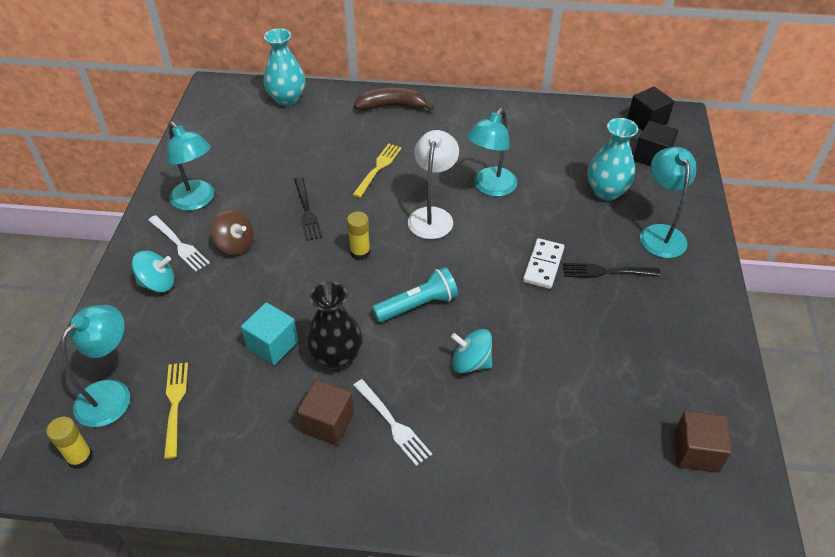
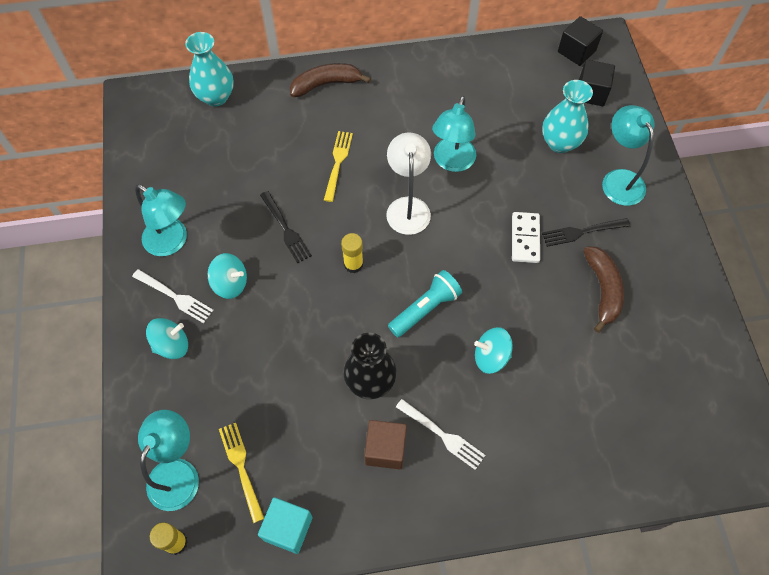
camera: 15 degrees left, 15 degrees up
brown spinning top [211,210,253,255] -> turquoise spinning top [208,253,247,299]
turquoise cube [241,302,298,365] -> turquoise cube moved to [258,497,313,554]
brown cube [674,411,732,473] -> none
none -> brown banana [583,247,624,333]

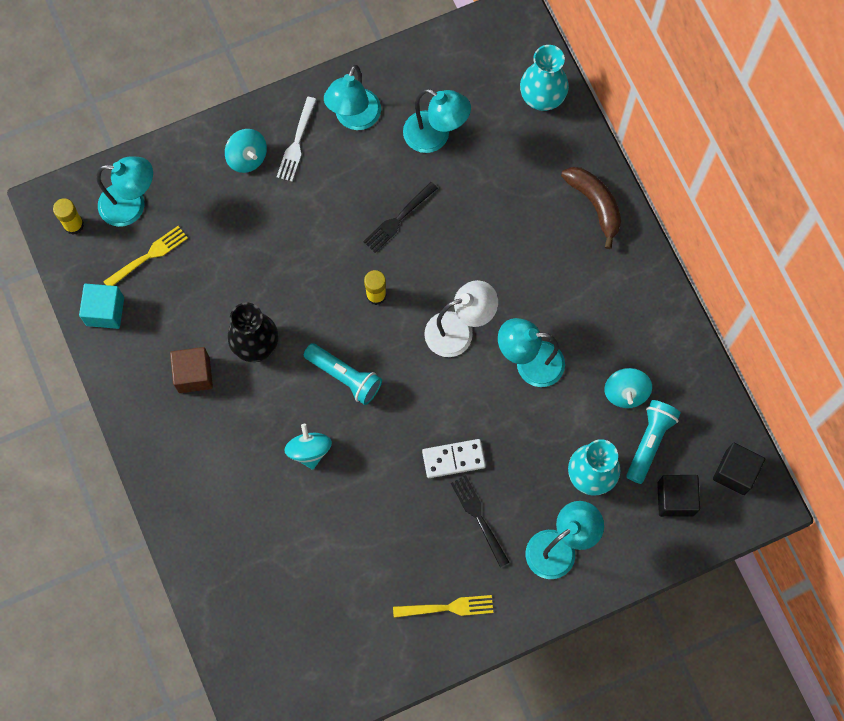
camera: 75 degrees right, 10 degrees up
turquoise spinning top [208,253,247,299] -> turquoise spinning top moved to [604,368,652,408]
yellow fork [324,131,353,202] -> yellow fork moved to [393,595,493,618]
white fork [396,399,485,470] -> none
brown banana [583,247,624,333] -> none
none -> turquoise lamp [403,89,471,153]
none -> turquoise flashlight [626,400,681,484]

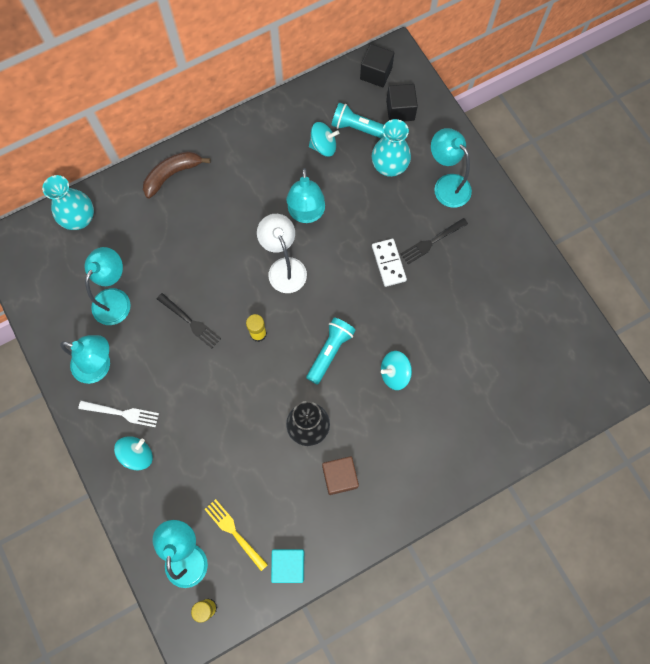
camera: 95 degrees left, 0 degrees up
yellow fork [393,595,493,618] -> none

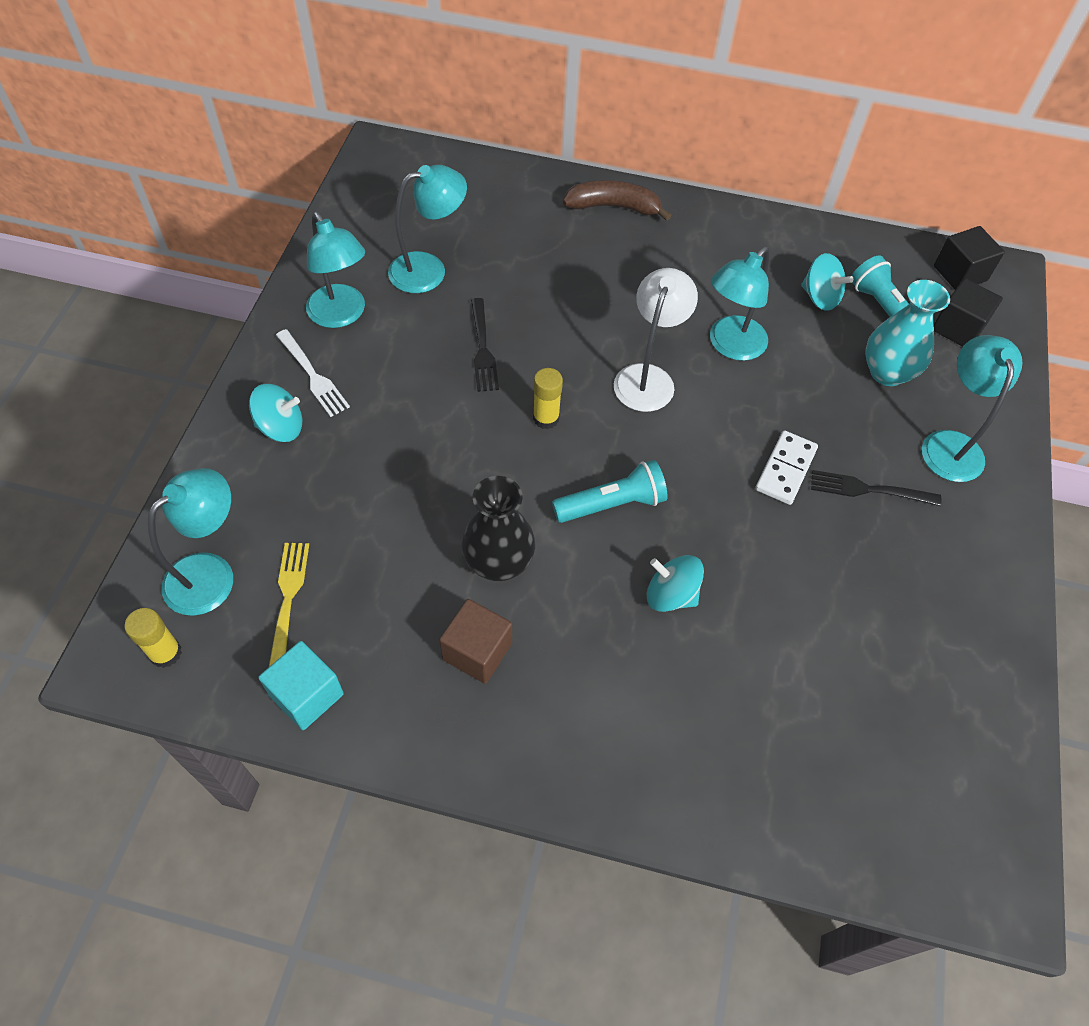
camera: 40 degrees right, 15 degrees down
turquoise vase [42,175,94,230] -> none

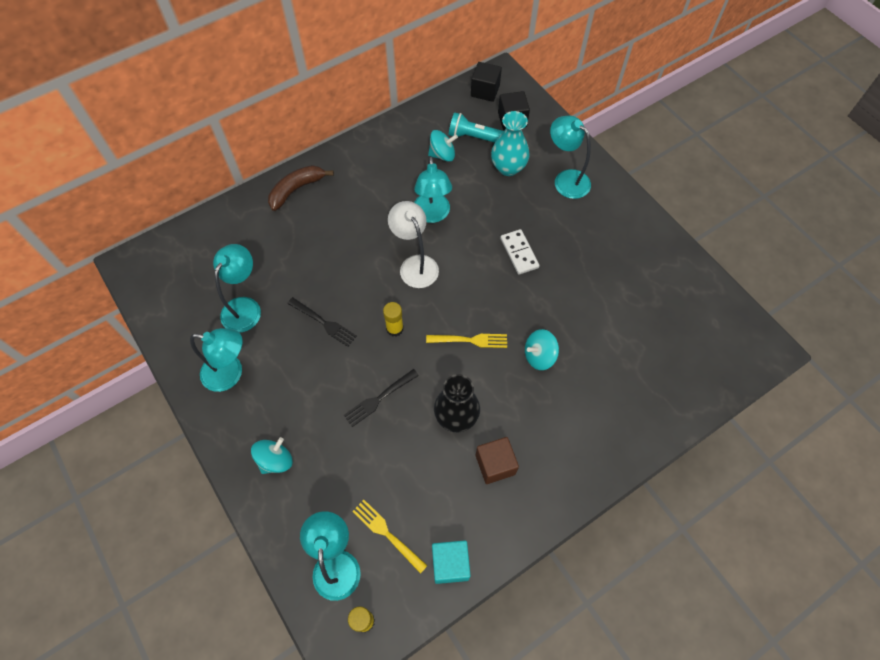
camera: 45 degrees left, 5 degrees up
white fork [276,329,350,417] -> none
turquoise flashlight [552,460,668,523] -> yellow fork [426,334,507,348]
black fork [811,470,942,506] -> black fork moved to [344,369,419,427]

